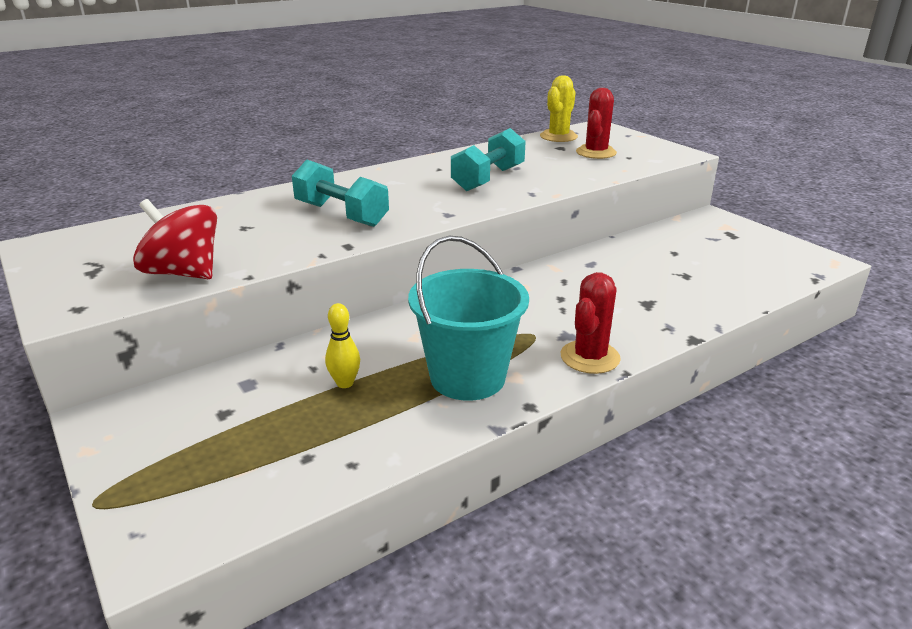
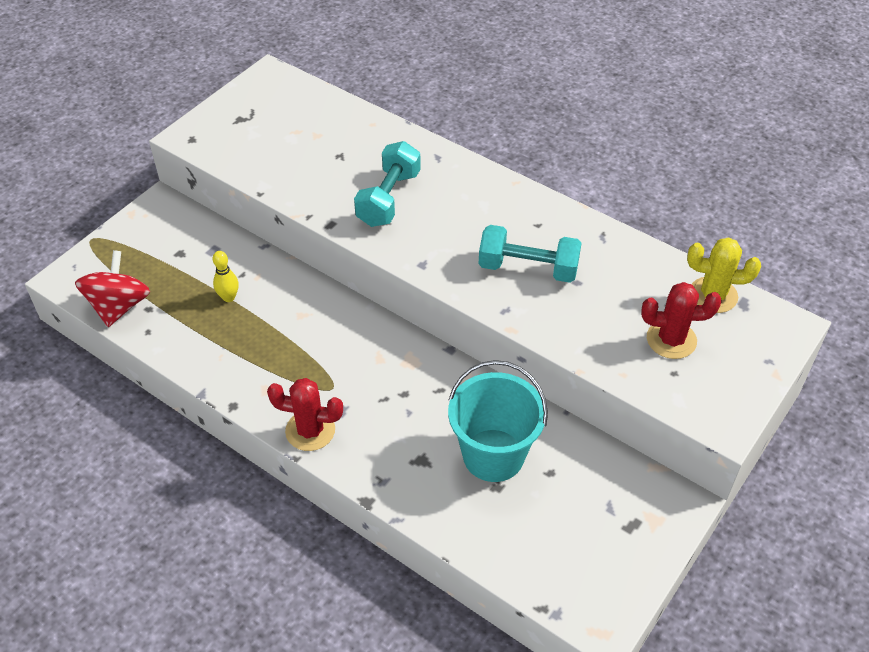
camera: 70 degrees right, 20 degrees up
red spinning top [133,199,217,279] -> red spinning top moved to [75,250,150,327]
turquoise bucket [408,236,529,401] -> turquoise bucket moved to [448,360,548,482]

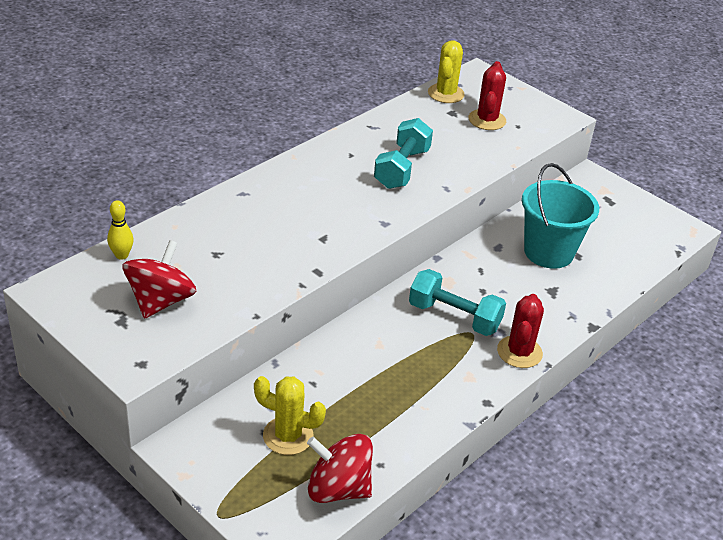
camera: 85 degrees left, 10 degrees down
yellow bowling pin [213,251,239,302] -> yellow bowling pin moved to [107,200,134,260]
turquoise dumbbell [354,141,421,227] -> turquoise dumbbell moved to [409,269,506,336]
none -> red spinning top [123,240,197,319]
none -> yellow cactus [254,376,326,455]

